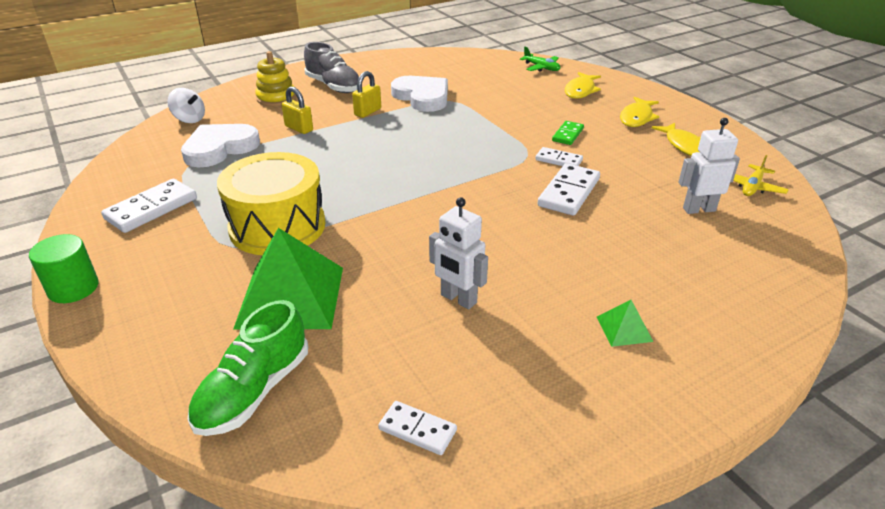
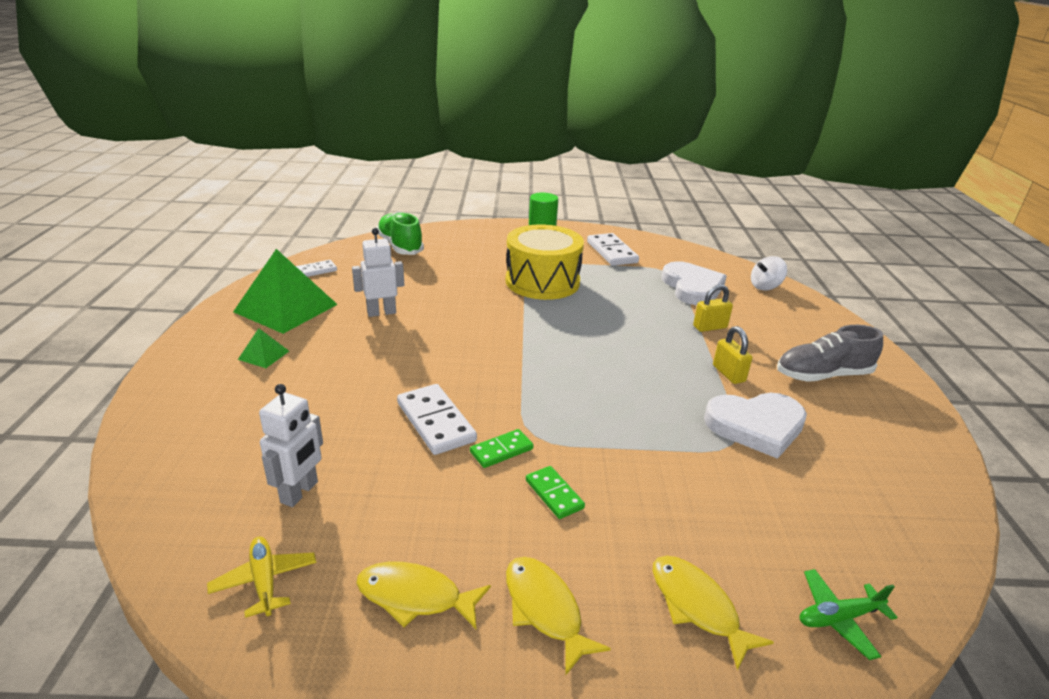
camera: 120 degrees right, 5 degrees down
green pyramid [233,228,343,329] -> green pyramid moved to [233,249,338,334]
yellow stacking toy [255,51,296,107] -> none
white domino [535,147,583,166] -> green domino [470,429,534,468]

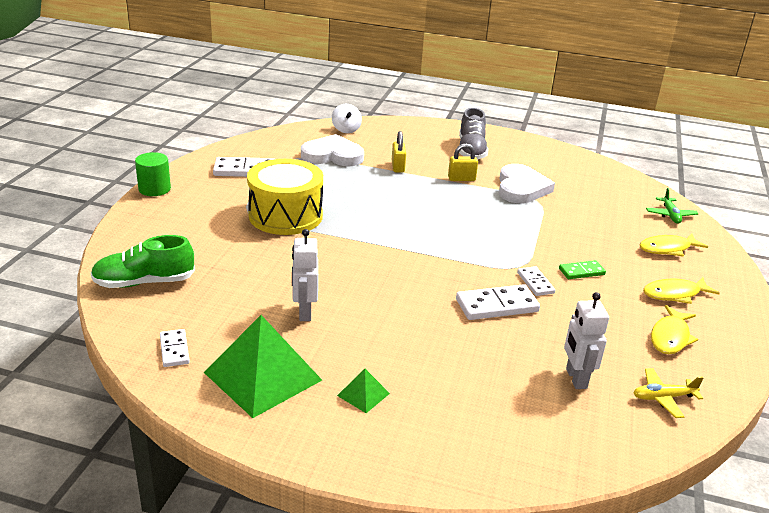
camera: 75 degrees left, 0 degrees up
white robot [259,384,323,507] -> white robot turned 135 degrees counterclockwise [564,292,609,389]
green domino [470,429,534,468] -> white domino [517,266,555,296]

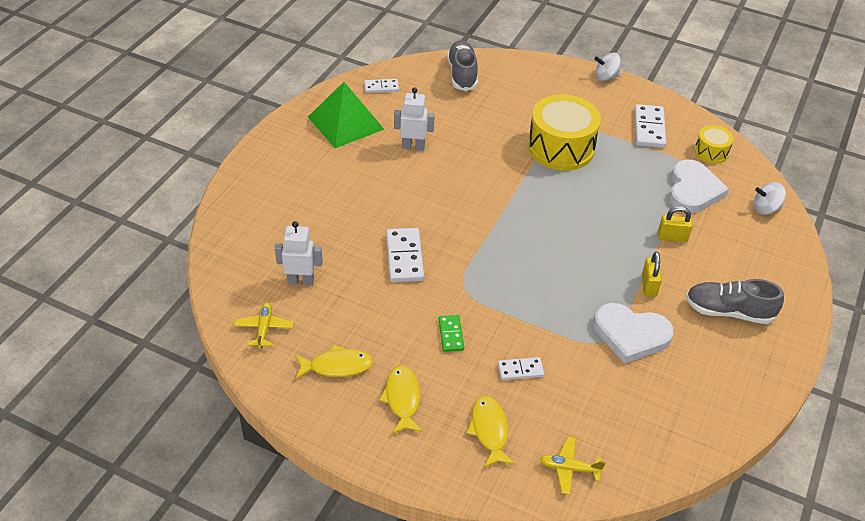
camera: 100 degrees right, 15 degrees up
green shoe [91,235,195,288] -> grey shoe [447,40,478,91]
green cylinder [135,152,171,196] -> white spinning top [594,53,621,81]
green pyramid [337,369,390,413] -> none
white domino [517,266,555,296] -> white domino moved to [498,357,544,380]
green plane [646,188,698,224] -> yellow plane [540,437,606,495]
yellow fish [651,305,698,354] -> yellow fish turned 135 degrees clockwise [295,344,373,379]
none -> yellow drum [694,125,734,164]

